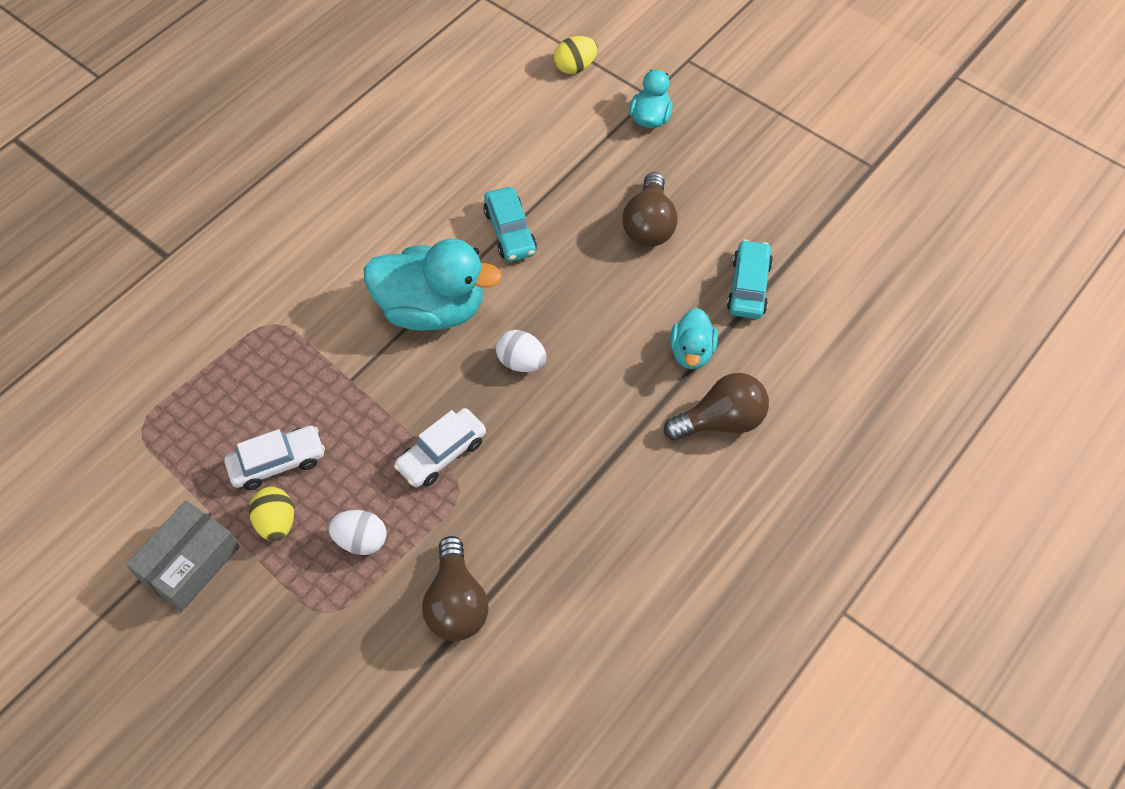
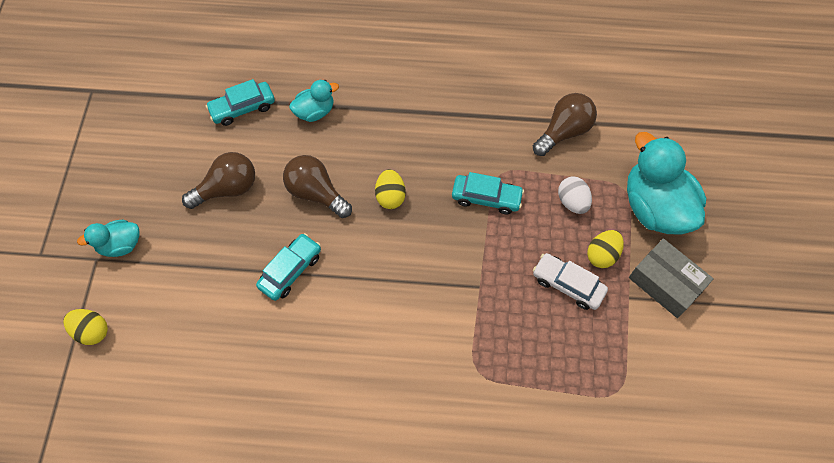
camera: 125 degrees left, 5 degrees up
grey box [126,500,240,612] -> grey box turned 45 degrees clockwise [629,238,714,318]
turquoise duck [364,239,502,331] -> turquoise duck moved to [627,132,706,234]
white car [394,408,486,487] -> turquoise car [452,172,524,215]
white egg [496,330,547,372] -> yellow egg [375,169,406,209]
brown light bulb [664,373,769,441] -> brown light bulb moved to [283,155,352,218]

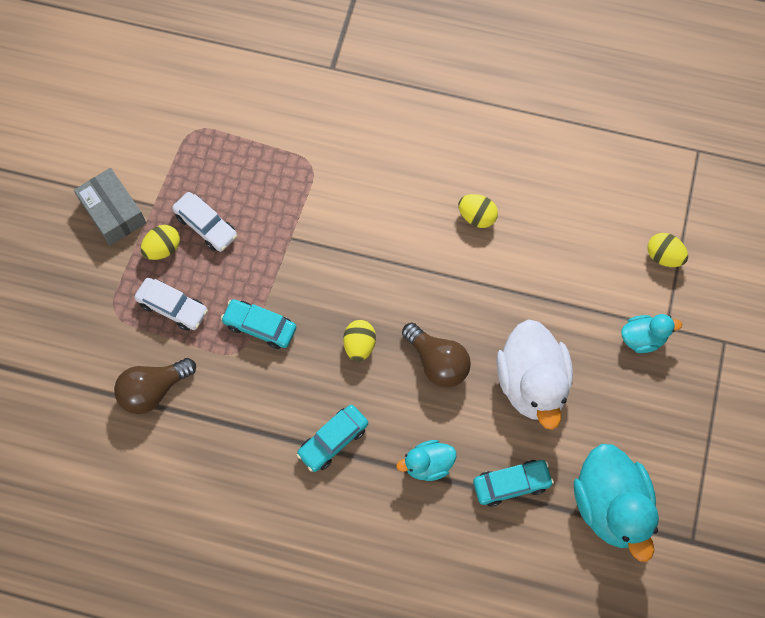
camera: 170 degrees left, 5 degrees up
brown light bulb [182,152,255,209] -> white duck [496,319,573,430]
turquoise car [256,233,321,301] -> turquoise car moved to [296,405,368,472]
white egg [558,176,592,214] -> white car [135,278,208,331]
turquoise duck [627,132,706,234] -> turquoise duck moved to [574,444,659,562]
none -> yellow egg [458,194,498,228]

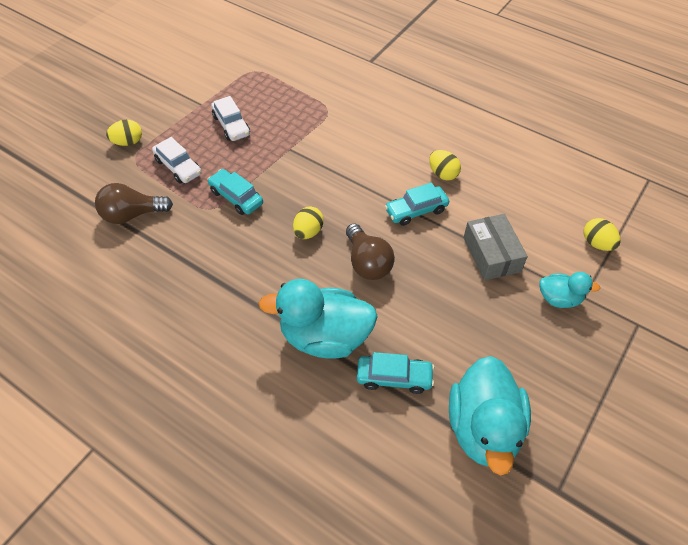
camera: 20 degrees right, 15 degrees down
grey box [74,168,146,246] -> grey box moved to [463,214,528,281]
yellow egg [141,225,180,260] -> yellow egg moved to [106,120,142,146]
turquoise car [296,405,368,472] -> turquoise car moved to [385,182,449,226]
turquoise duck [396,440,456,481] -> turquoise duck [259,279,378,359], size x1.91
white duck [496,319,573,430] -> none

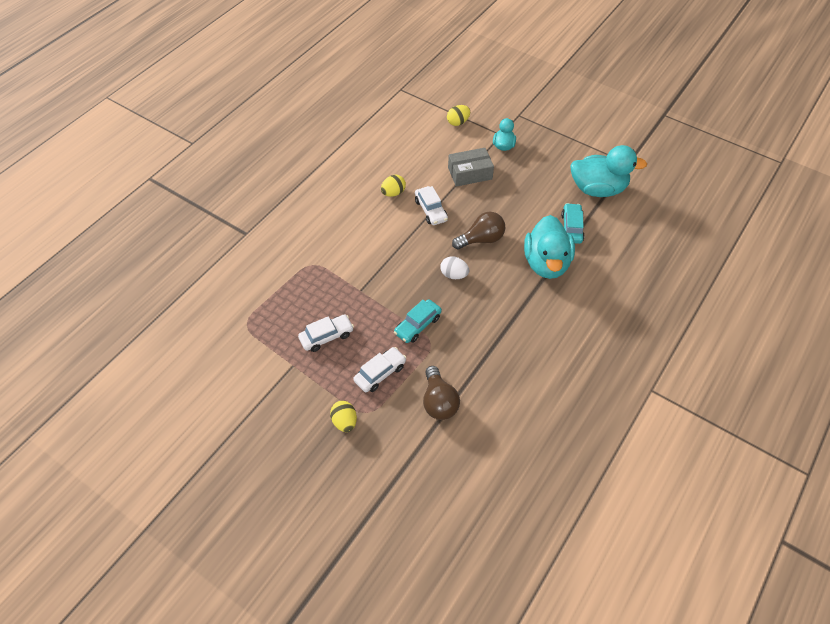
camera: 90 degrees left, 0 degrees up
yellow egg [293,207,324,239] -> white egg [440,256,469,279]
turquoise car [385,182,449,226] -> white car [415,186,448,225]

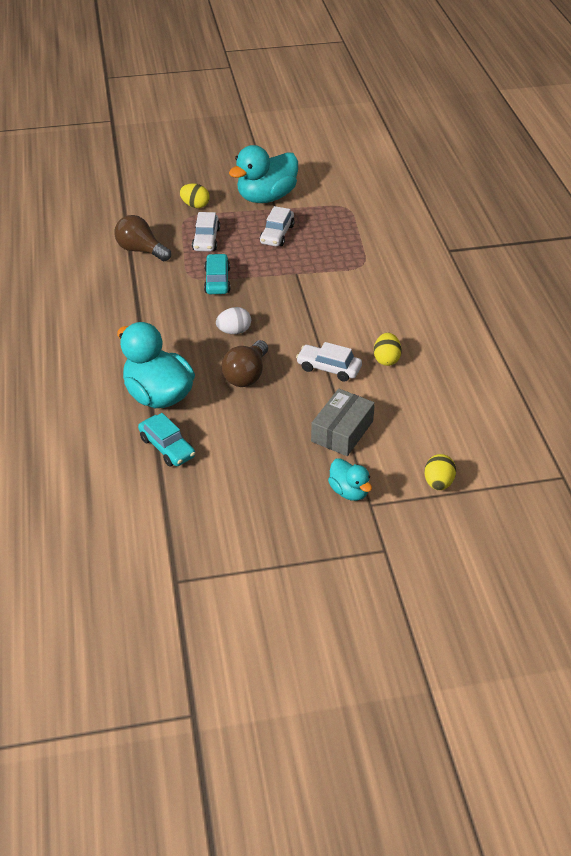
camera: 135 degrees right, 10 degrees down
turquoise duck [570,145,647,197] -> turquoise duck moved to [229,145,298,203]

